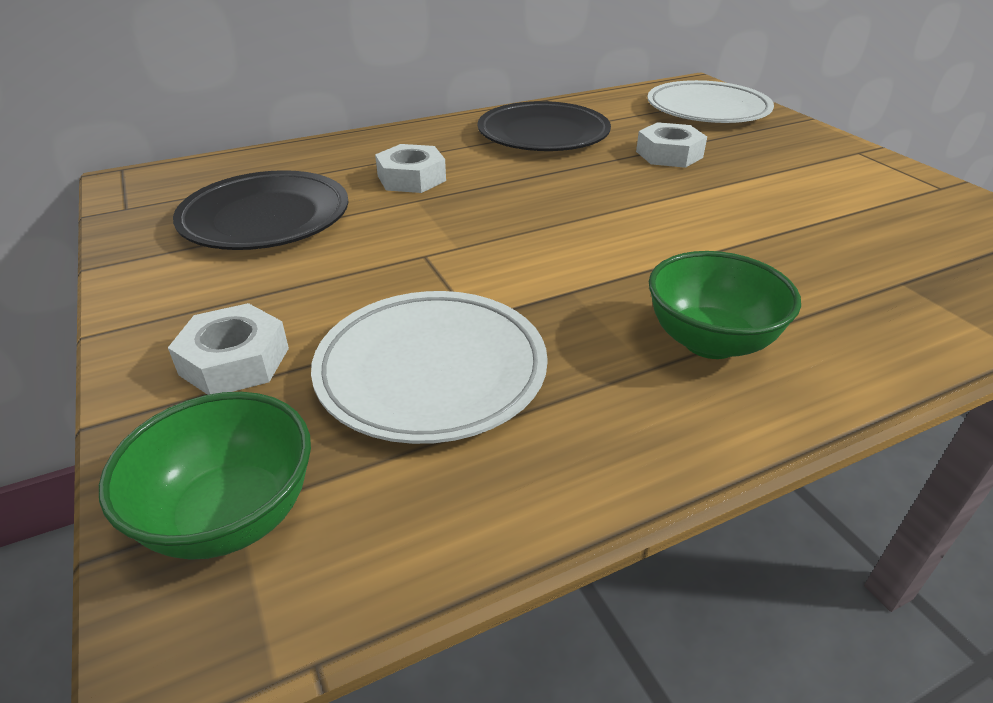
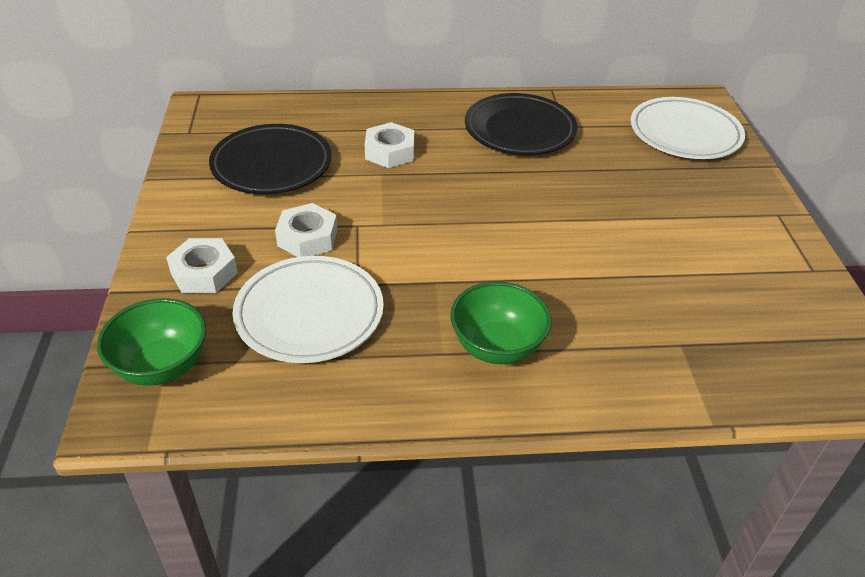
camera: 20 degrees right, 5 degrees up
white nut [636,122,707,168] -> white nut moved to [275,203,338,257]

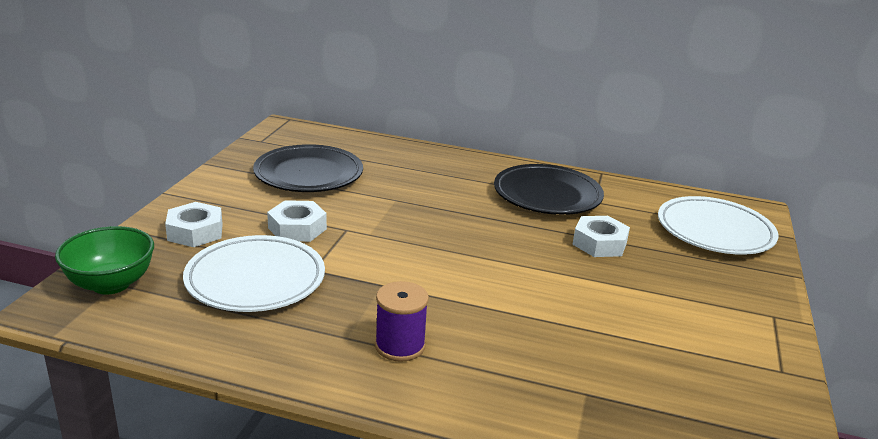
camera: 20 degrees right, 15 degrees down
white nut [365,122,414,168] -> white nut moved to [572,216,630,257]
green bowl [450,282,551,364] -> purple spool [375,281,429,362]

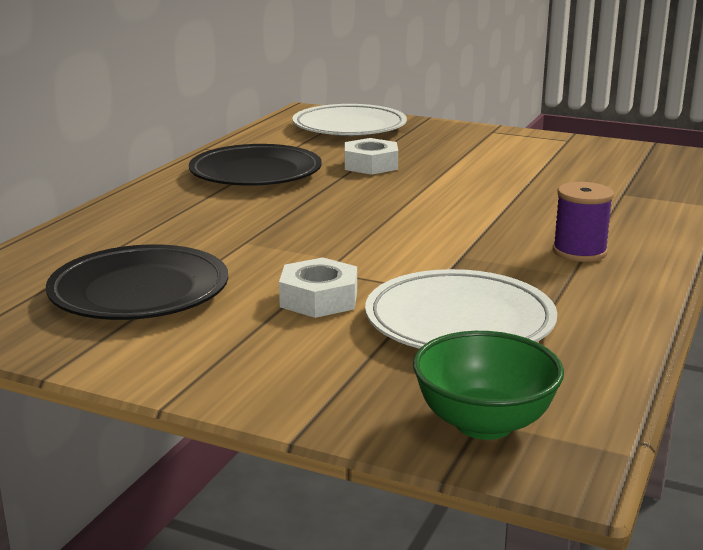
camera: 80 degrees left, 5 degrees down
white nut [165,202,222,247] -> none

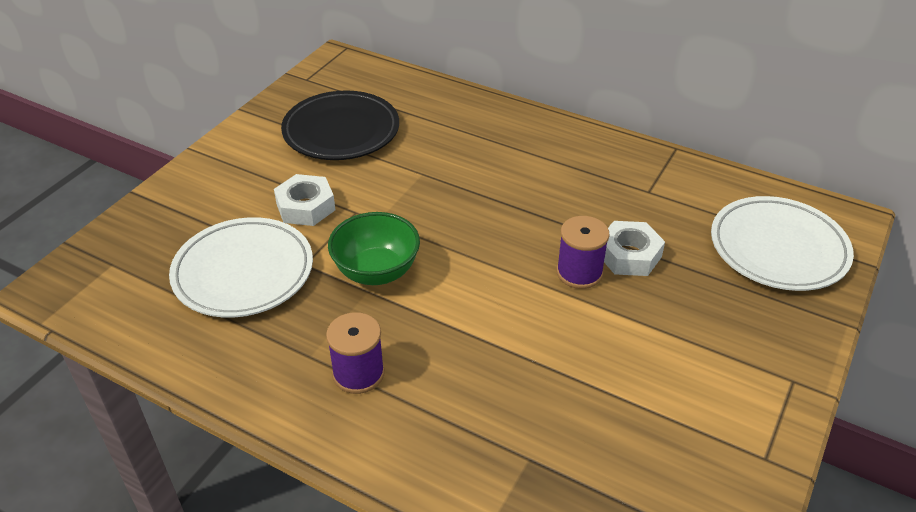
camera: 95 degrees right, 20 degrees up
black plate [189,144,322,186] -> none
green bowl [413,331,564,440] -> green bowl moved to [328,212,420,285]
none -> purple spool [556,216,610,289]

